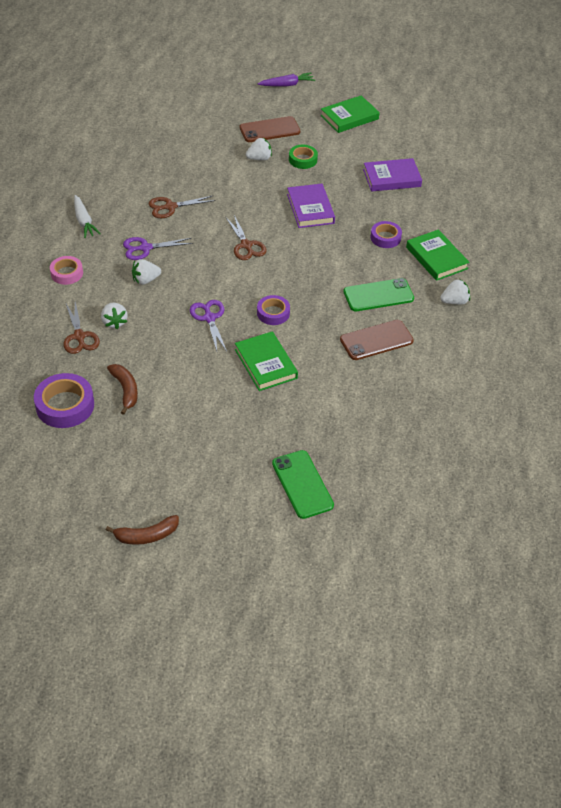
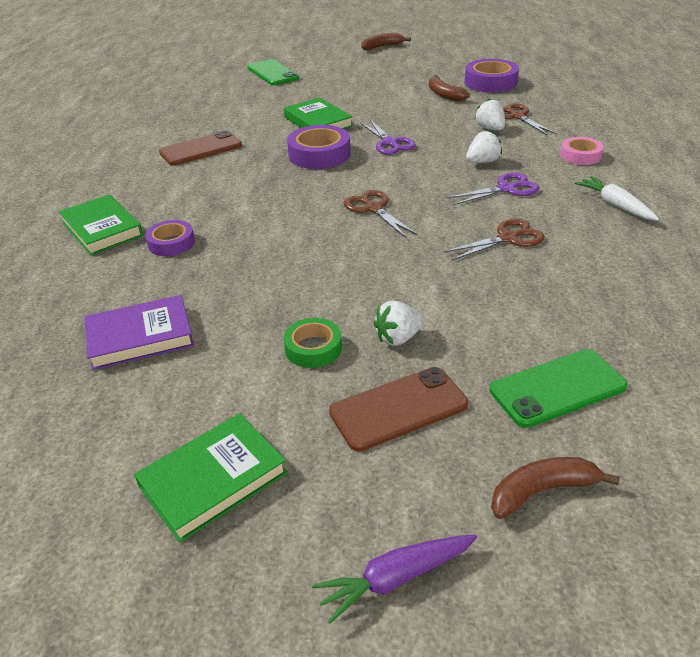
camera: 175 degrees right, 10 degrees down
purple tape [257,295,290,325] -> purple tape [287,125,350,169], size x1.62
purple book [287,184,335,228] -> none
green phone [343,278,414,311] -> green phone moved to [489,349,628,428]
white strawberry [440,279,470,305] -> none
none -> brown banana [491,457,620,519]

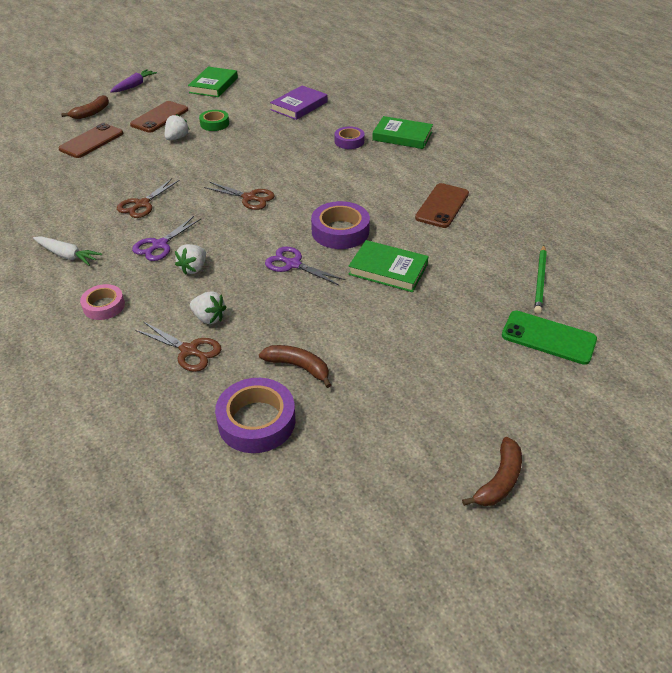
camera: 145 degrees right, 5 degrees up
green phone [489,349,628,428] -> brown phone [58,123,123,158]
none -> green pencil [534,245,547,314]

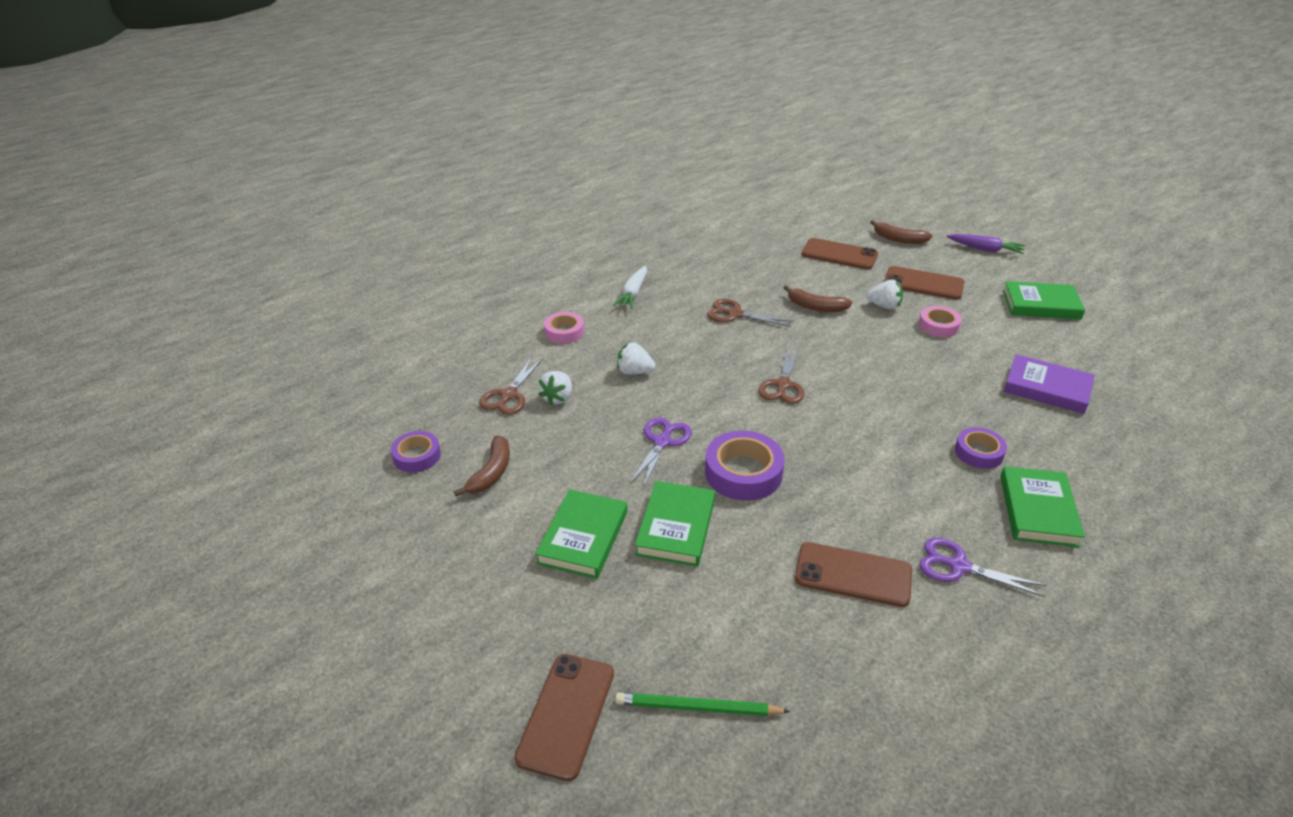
camera: 80 degrees right, 5 degrees down
purple scissors [132,216,201,261] -> purple scissors moved to [919,538,1046,597]
green tape [199,110,229,131] -> pink tape [919,306,961,337]
purple tape [215,378,295,453] -> purple tape [391,431,441,473], size x0.62
brown banana [462,437,522,506] -> brown banana moved to [784,285,852,312]
green phone [502,311,597,365] -> brown phone [514,654,614,781]
none -> green book [535,489,627,579]

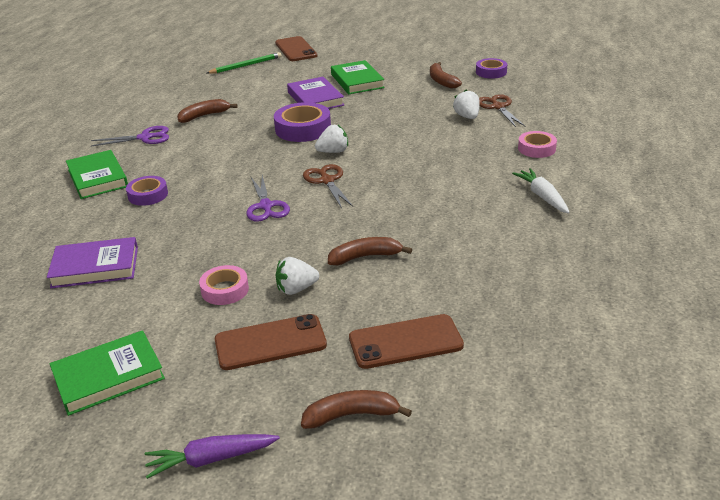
camera: 145 degrees right, 5 degrees down
white strawberry [617,342,656,375] -> white strawberry moved to [315,125,348,153]
purple scissors [630,418,692,488] -> purple scissors moved to [246,175,290,222]
green book [635,481,715,567] -> purple book [287,77,344,109]
brown scissors [707,299,793,327] -> none
brown phone [795,542,912,607] -> brown banana [177,99,238,123]

